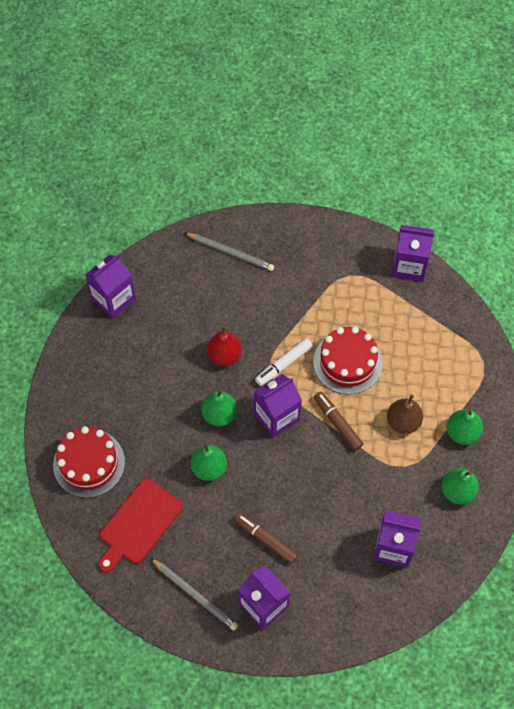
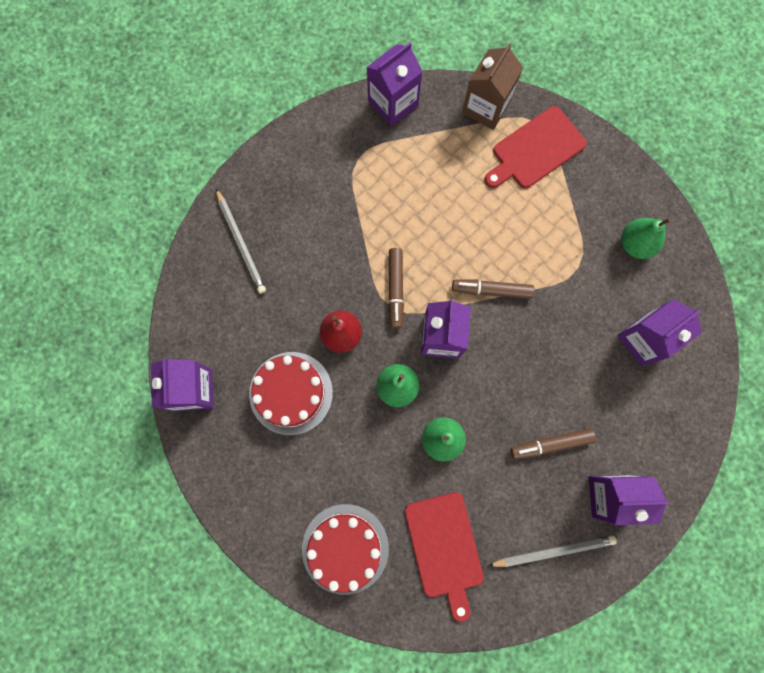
camera: 50 degrees left, 15 degrees up
grey pencil [184,232,274,271] -> grey pencil turned 90 degrees clockwise [216,189,266,294]
white marker [255,338,313,386] -> brown marker [388,248,404,329]
red cake [313,326,382,395] -> red cake moved to [249,352,333,435]
brown pear [387,394,423,434] -> none
green pear [447,408,483,445] -> none
none -> brown carton [462,43,523,130]
none -> red cutting board [485,106,587,188]

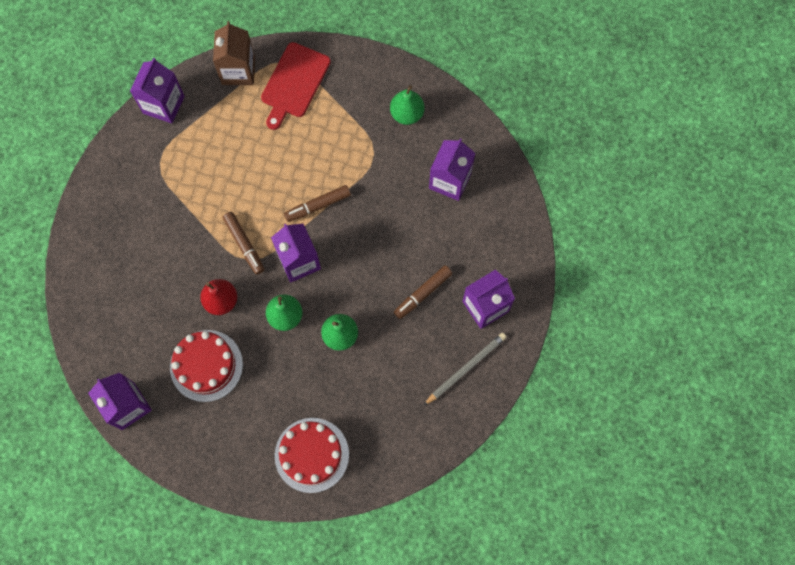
camera: 30 degrees left, 5 degrees down
grey pencil [216,189,266,294] -> none
red cutting board [405,492,484,622] -> none

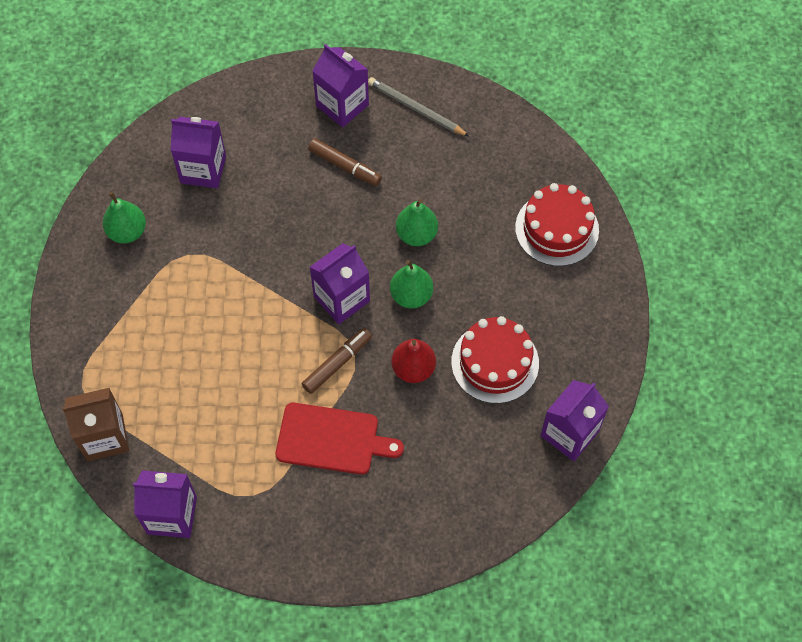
camera: 105 degrees left, 10 degrees down
red cutting board [261,42,331,130] -> red cutting board moved to [276,403,404,475]
brown marker [284,185,351,222] -> none

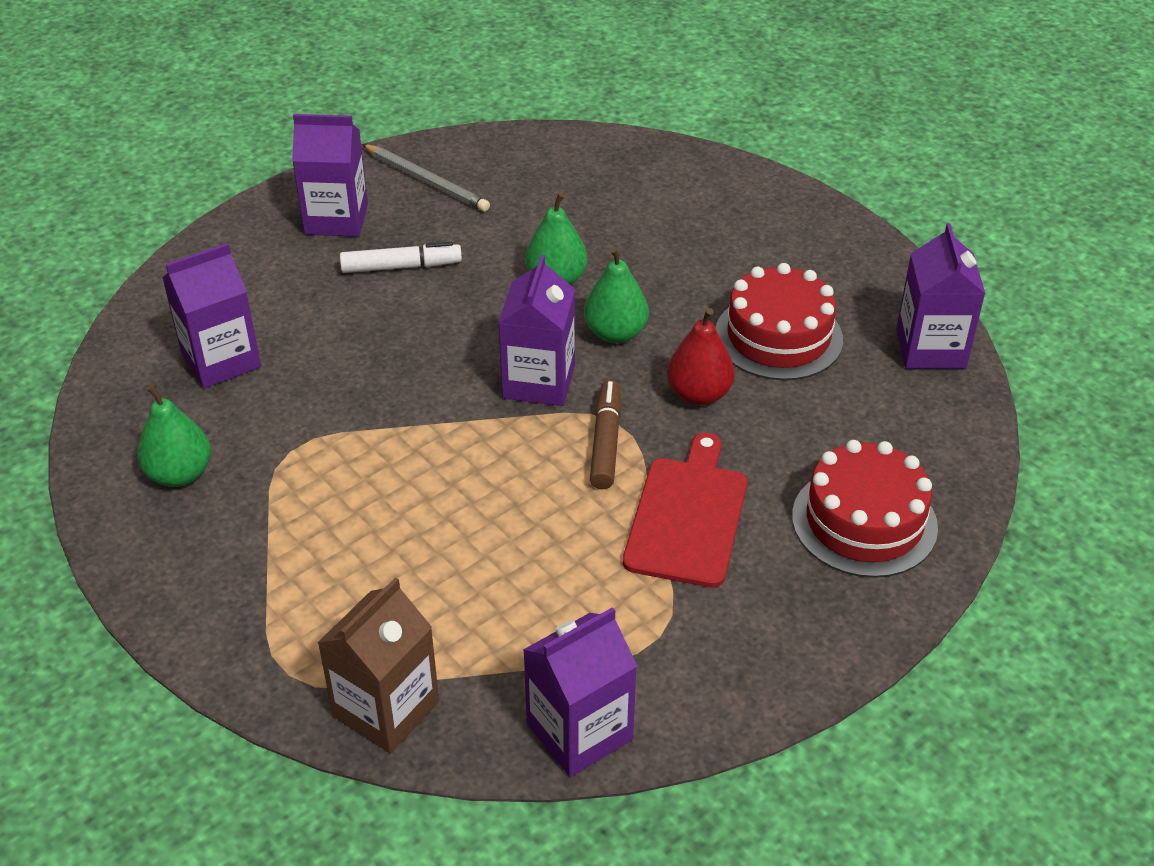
camera: 40 degrees left, 20 degrees down
red cutting board [276,403,404,475] -> red cutting board turned 45 degrees counterclockwise [623,433,747,588]
brown marker [308,138,382,186] -> white marker [340,242,462,273]
grey pencil [368,77,469,136] -> grey pencil turned 135 degrees counterclockwise [362,144,490,212]
red cake [515,183,599,266] -> red cake moved to [792,440,938,578]

